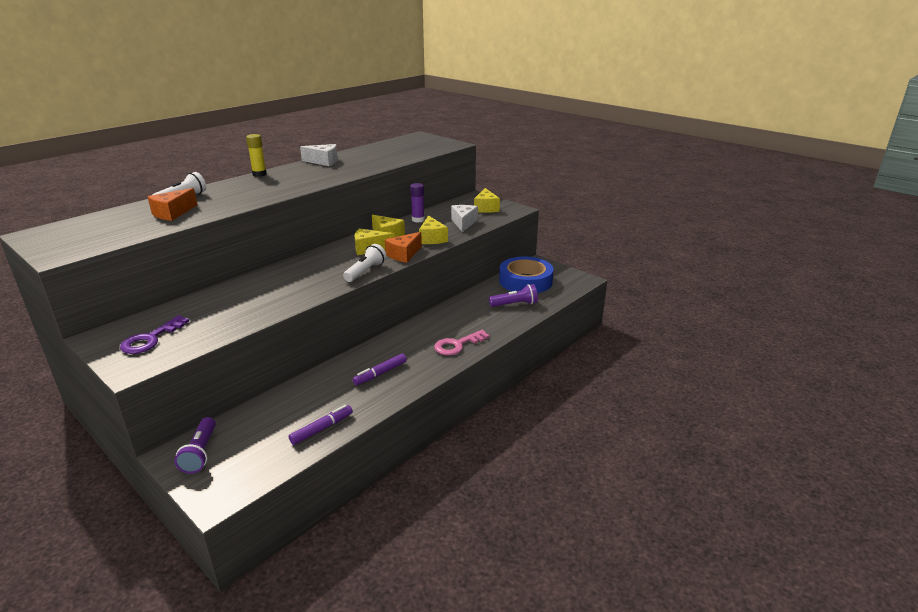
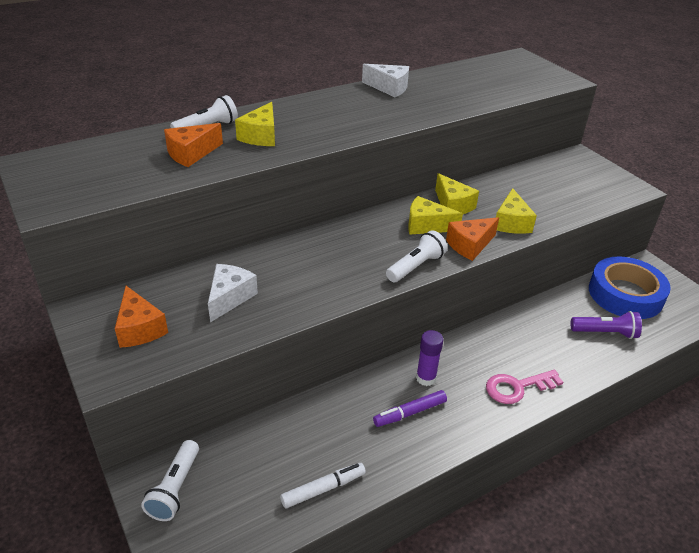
camera: 15 degrees right, 10 degrees up
purple key [120,315,189,354] -> orange cheese [115,286,168,348]
purple flashlight [174,417,216,474] -> white flashlight [141,440,199,521]
yellow glue stick [246,134,267,177] -> none
purple marker [289,405,353,445] -> white marker [280,463,366,508]
purple glue stick [410,183,424,222] -> purple glue stick moved to [416,330,443,386]
white cheese [451,205,478,232] -> white cheese moved to [208,264,258,322]
yellow cheese [474,188,500,213] -> yellow cheese moved to [235,102,275,146]

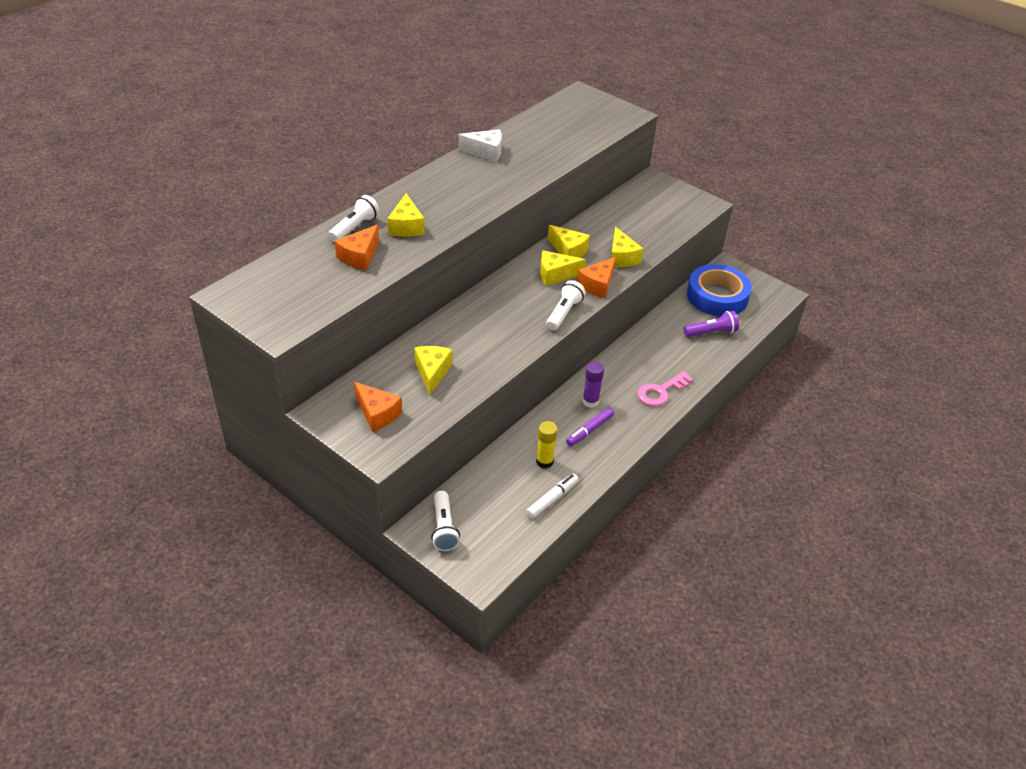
camera: 20 degrees left, 5 degrees up
white cheese [208,264,258,322] -> yellow cheese [414,346,452,396]
none -> yellow glue stick [536,421,558,468]

